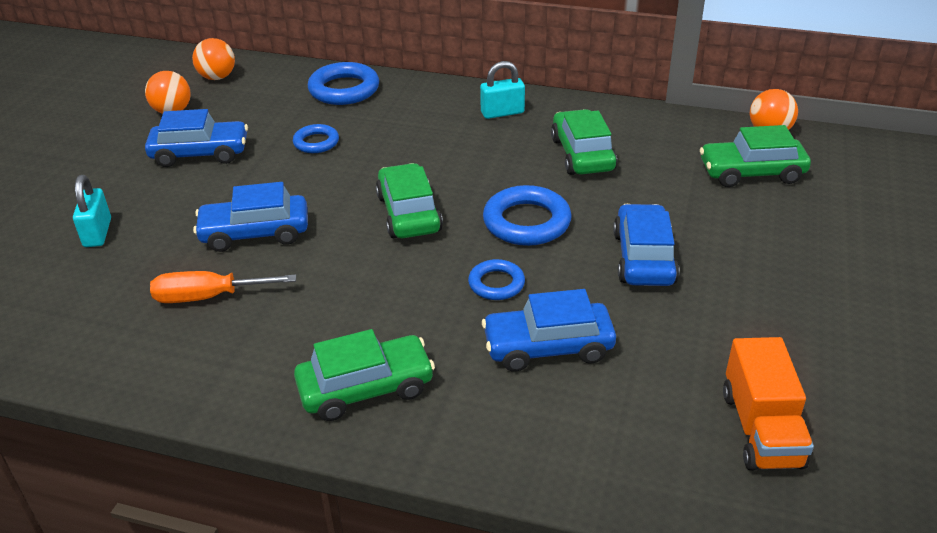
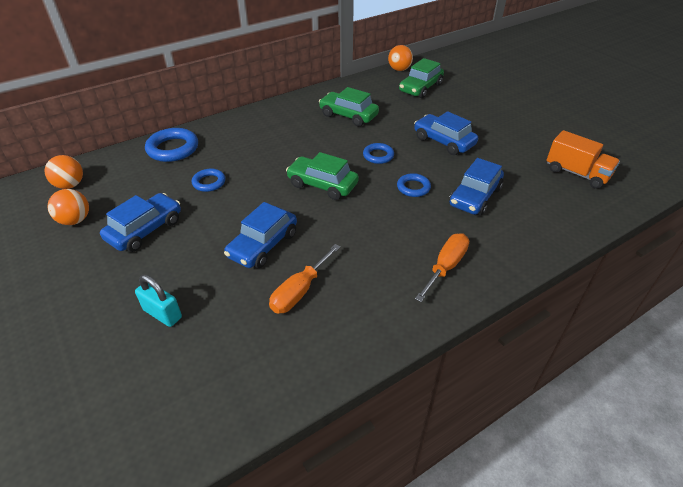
camera: 50 degrees left, 5 degrees up
green car [294,329,435,421] -> orange screwdriver [415,233,469,302]
turquoise padlock [480,61,525,119] -> none
blue ring [483,185,571,246] -> blue ring [363,143,394,164], size x0.59

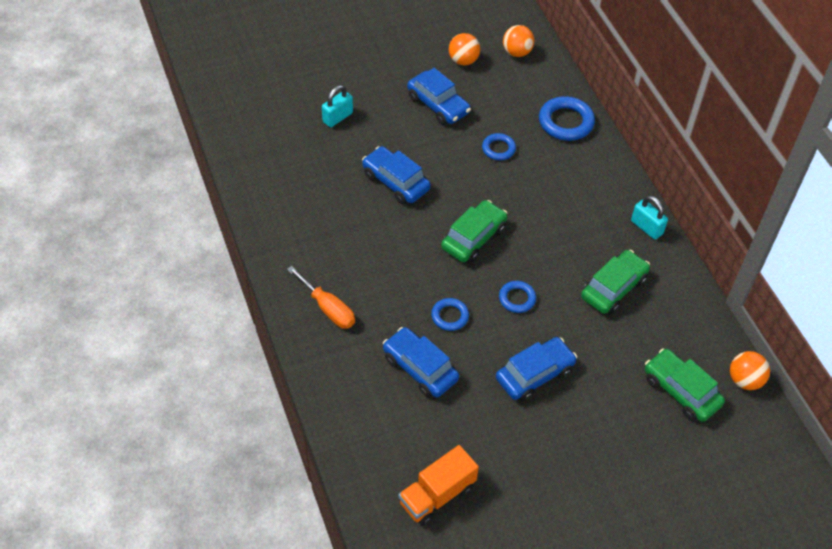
camera: 100 degrees right, 10 degrees up
orange screwdriver [269,244,340,314] -> none
none -> turquoise padlock [631,196,668,240]

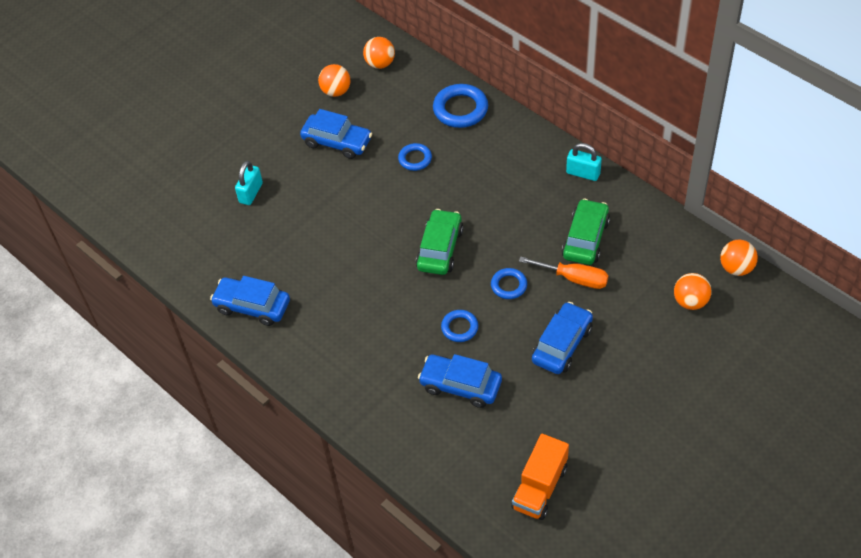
camera: 20 degrees left, 0 degrees up
orange screwdriver [287,266,355,329] -> orange screwdriver moved to [519,257,609,289]
blue car [362,146,431,204] -> blue car moved to [210,276,290,326]
green car [645,348,725,422] -> orange ball [674,273,712,310]

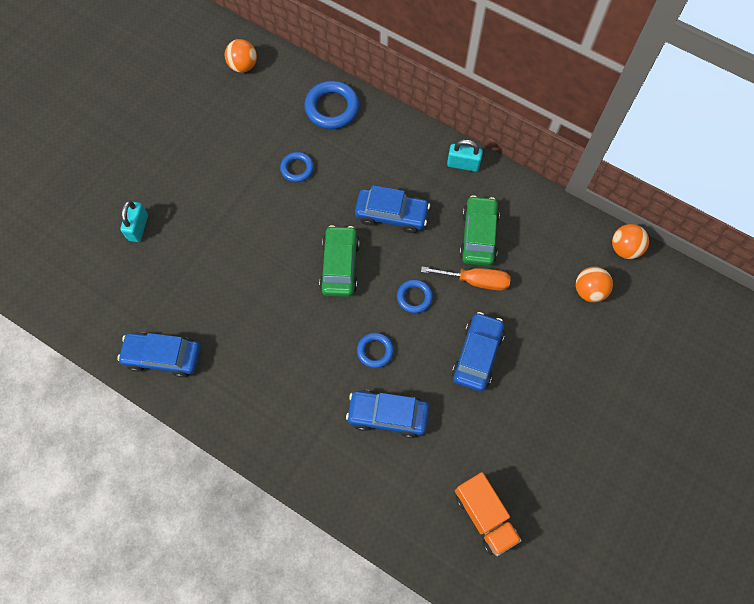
camera: 15 degrees left, 15 degrees up
blue car [300,109,372,159] -> blue car moved to [355,185,430,233]
orange ball [318,64,350,97] -> none
orange truck [511,434,569,520] -> orange truck turned 45 degrees counterclockwise [455,472,522,556]

